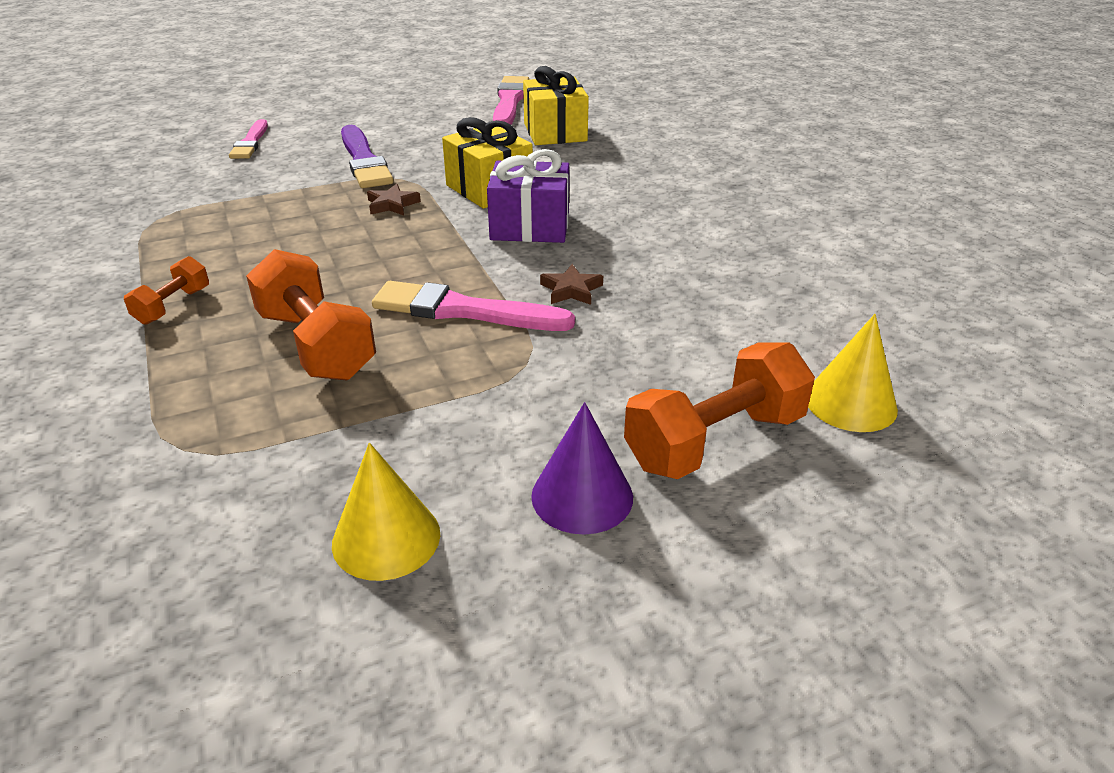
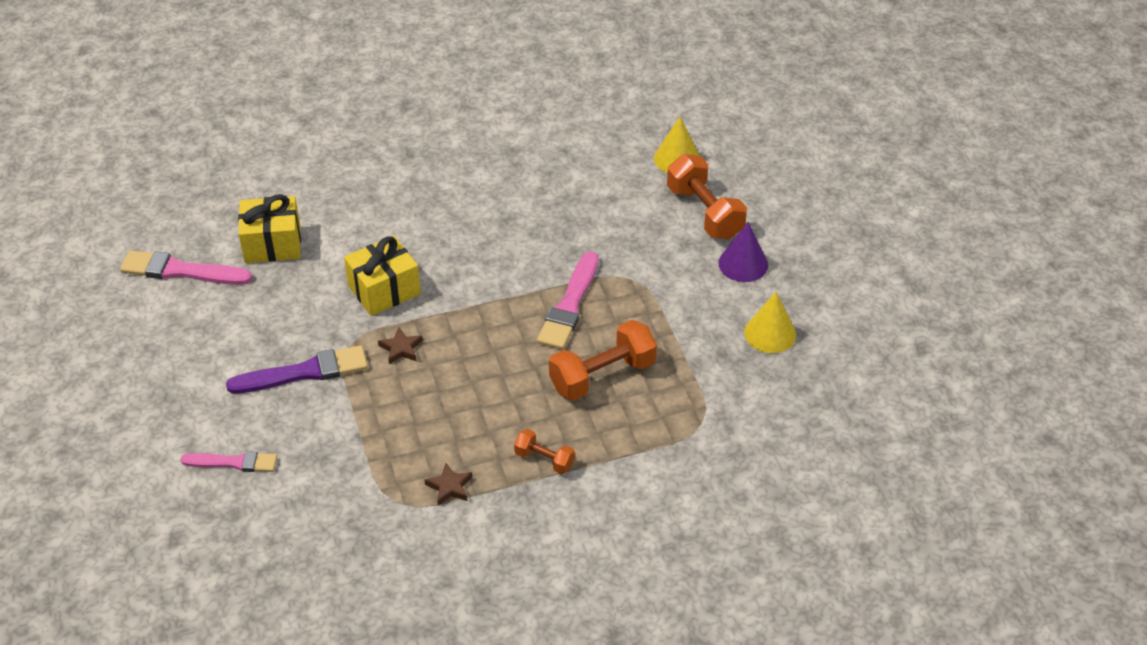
camera: 85 degrees left, 10 degrees up
purple gift [487,149,569,243] -> none
brown star [540,264,603,305] -> brown star moved to [425,463,472,506]

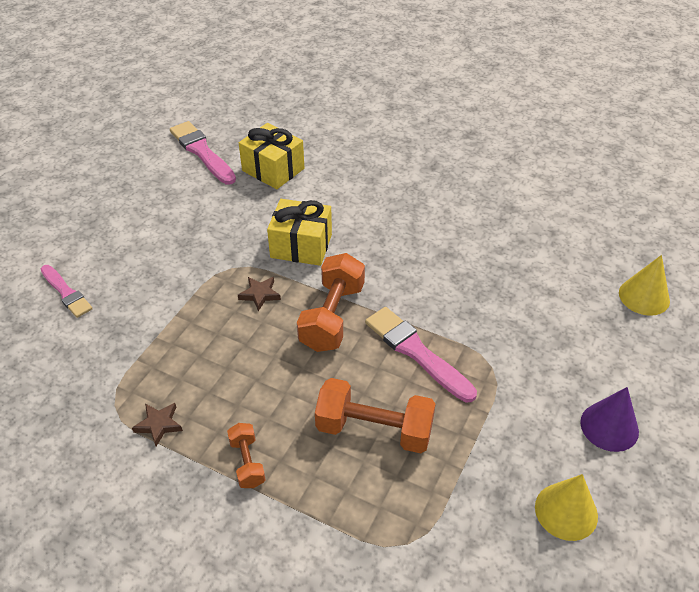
camera: 45 degrees right, 0 degrees up
purple brush [226,345,368,393] -> none
pink brush [537,251,599,350] -> pink brush turned 75 degrees clockwise [365,307,477,402]
orange dumbbell [667,154,747,239] -> orange dumbbell moved to [297,253,365,352]

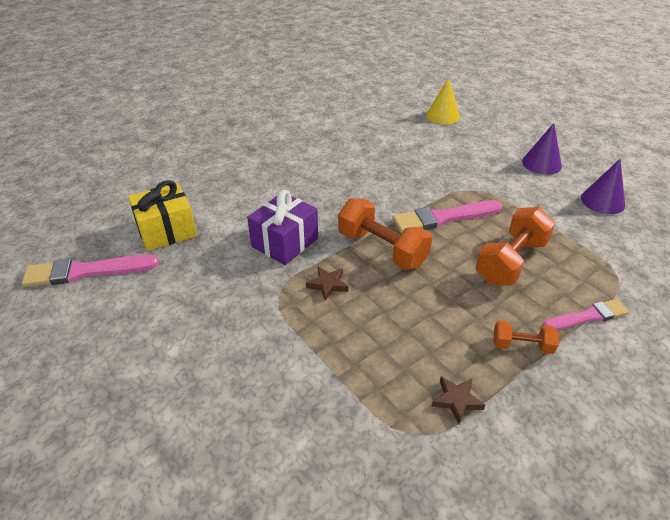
camera: 65 degrees left, 5 degrees down
pink brush [41,265,93,318] -> pink brush moved to [543,299,629,330]
yellow gift [267,199,332,266] -> purple gift [247,190,318,265]
yellow cone [535,474,598,541] -> purple cone [581,159,625,214]

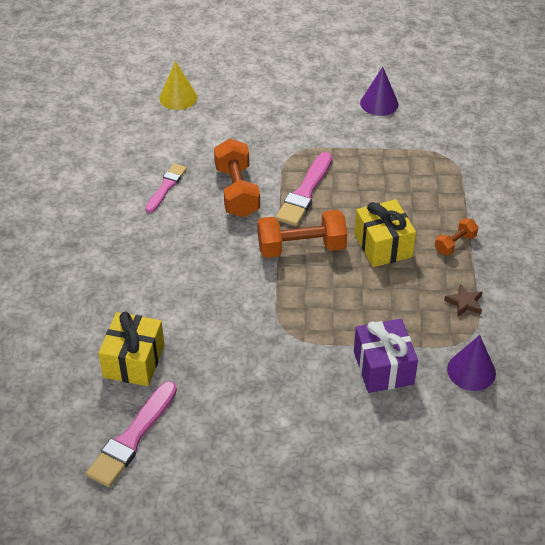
camera: 50 degrees left, 5 degrees up
purple gift [247,190,318,265] -> purple gift moved to [354,319,418,393]
brown star [306,266,348,301] -> none
orange dumbbell [475,207,555,286] -> orange dumbbell moved to [214,139,260,217]
purple cone [522,123,562,175] -> purple cone moved to [447,335,496,391]
pink brush [543,299,629,330] -> pink brush moved to [145,163,187,213]
none -> yellow gift [354,199,416,267]

